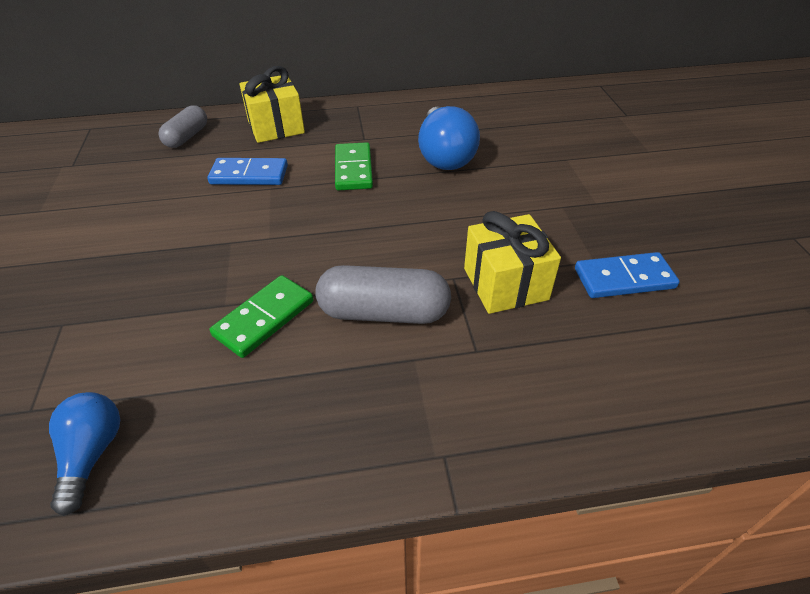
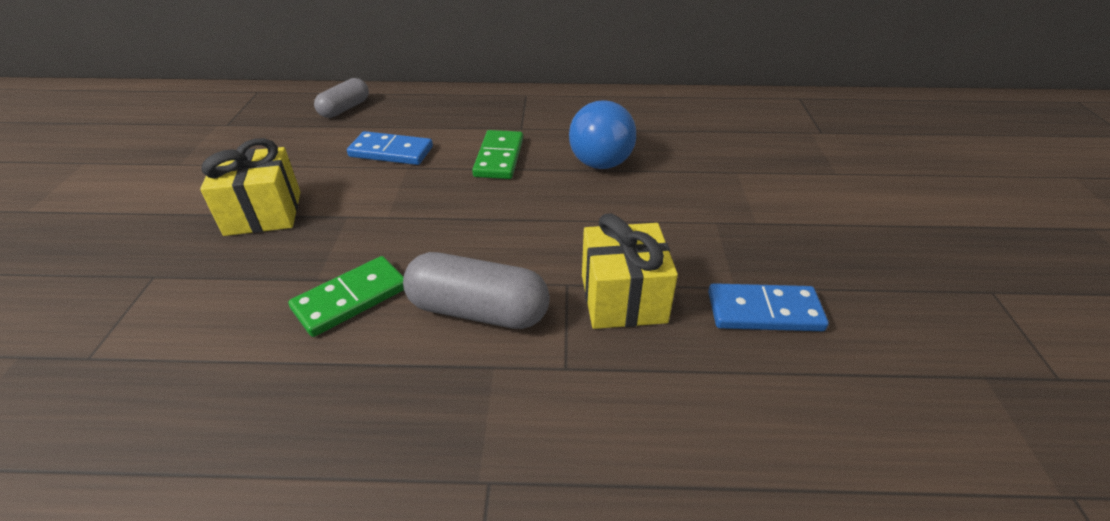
camera: 10 degrees right, 5 degrees down
blue light bulb [49,392,120,516] -> none
yellow gift [239,66,305,143] -> yellow gift moved to [200,138,300,236]

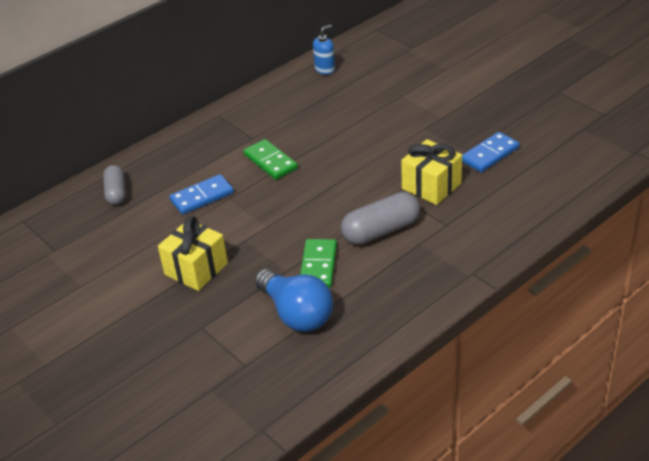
camera: 40 degrees left, 0 degrees up
blue light bulb [569,100,636,169] -> blue light bulb moved to [255,269,333,332]
none -> blue soap dispenser [313,25,335,75]

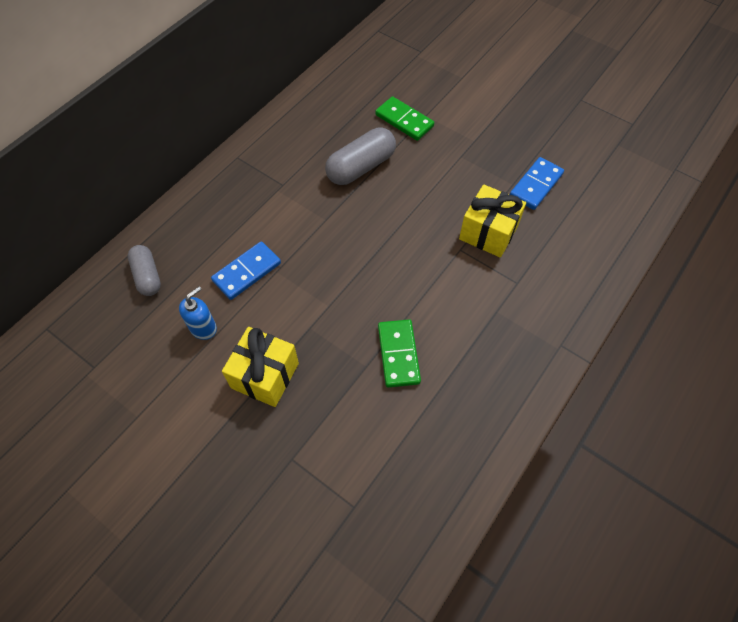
camera: 15 degrees left, 20 degrees up
green domino [243,139,298,180] -> green domino moved to [375,96,434,141]
blue light bulb [255,269,333,332] -> none
blue soap dispenser [313,25,335,75] -> blue soap dispenser moved to [179,286,217,340]
grey capsule [341,192,420,245] -> grey capsule moved to [325,128,396,185]

